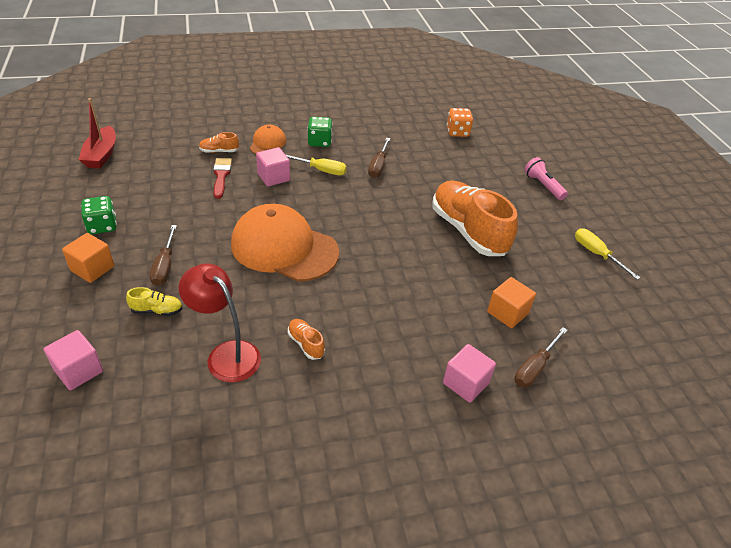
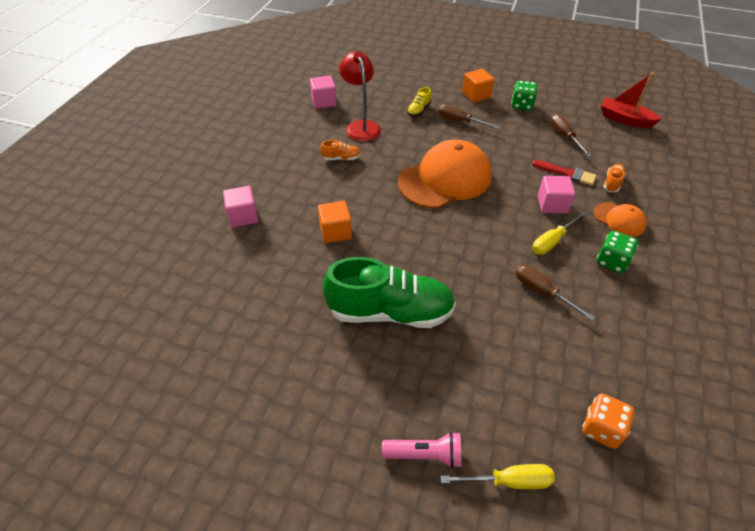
camera: 125 degrees right, 5 degrees up
pink cube [44,330,103,390] -> pink cube moved to [310,76,337,109]
red lamp [179,264,261,382] -> red lamp turned 90 degrees counterclockwise [339,51,381,142]
orange shoe [432,181,518,256] -> green shoe [323,257,456,328]
orange cube [487,277,536,328] -> orange cube moved to [318,201,352,243]
brown screwdriver [514,327,567,388] -> brown screwdriver moved to [550,114,592,156]
yellow screwdriver [575,228,641,280] -> yellow screwdriver moved to [440,464,555,489]

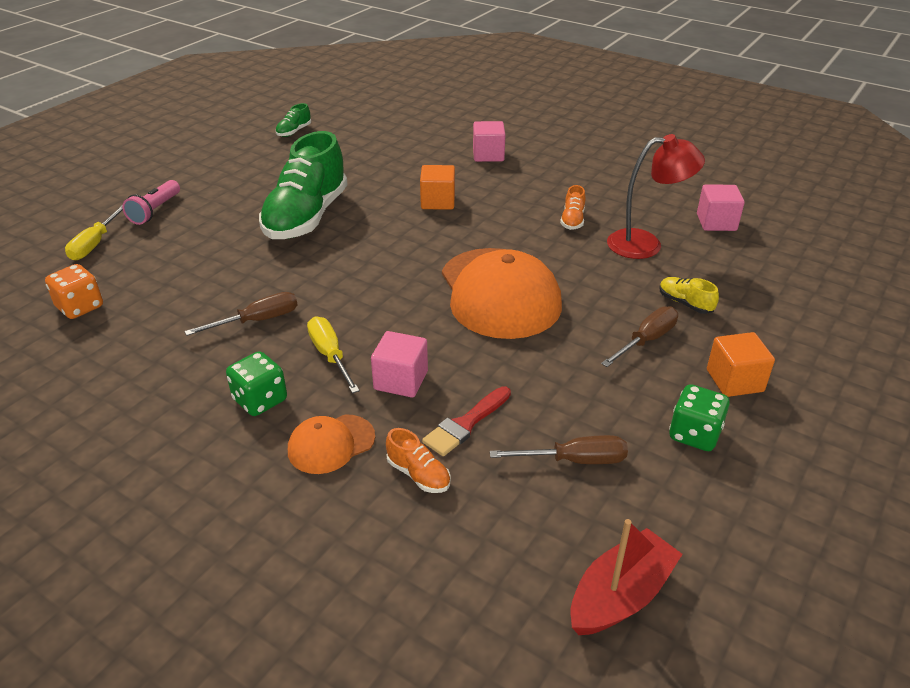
camera: 105 degrees right, 10 degrees down
none -> green shoe [276,103,311,137]

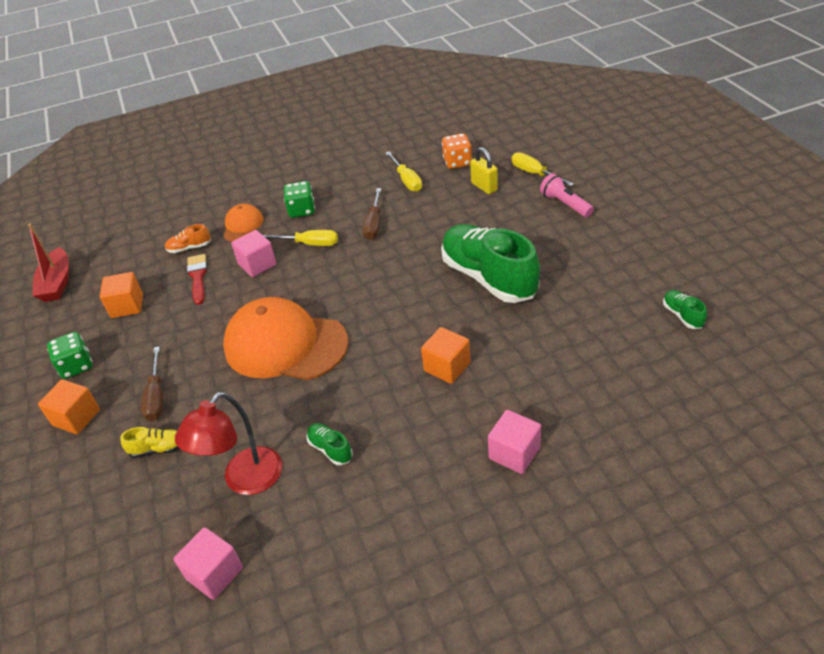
camera: 130 degrees right, 5 degrees up
brown screwdriver [490,435,628,464] -> orange cube [100,272,143,318]
orange shoe [560,185,585,230] -> green shoe [306,423,353,465]
none -> yellow screwdriver [386,152,422,192]
none -> yellow padlock [470,147,498,194]

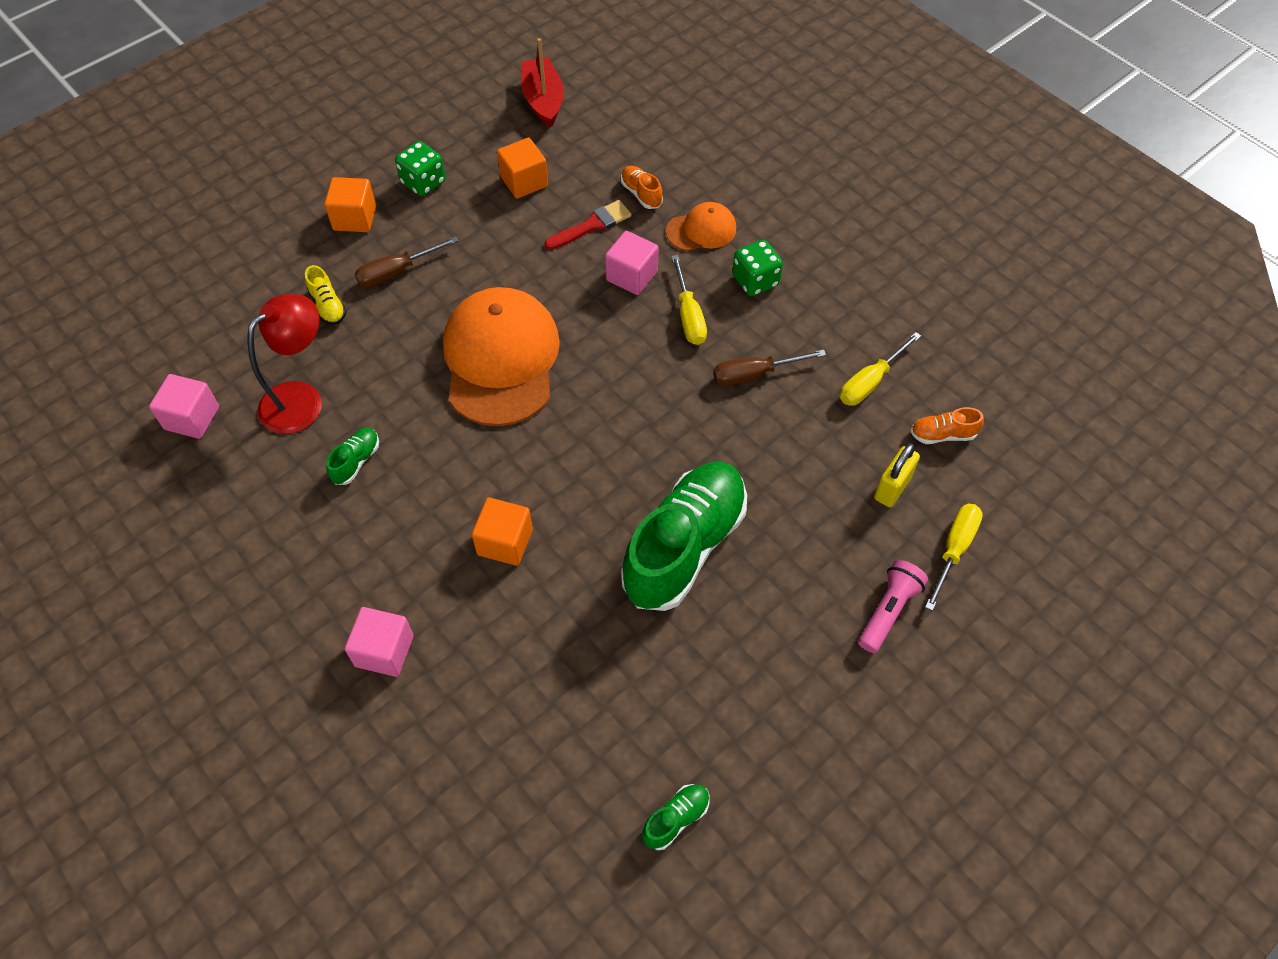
camera: 65 degrees right, 15 degrees up
red boat [28,224,69,302] -> red boat turned 105 degrees clockwise [521,38,564,128]
red lamp [175,392,282,495] -> red lamp turned 120 degrees clockwise [247,294,322,434]
orange dice [442,133,472,169] -> orange shoe [911,407,984,444]

